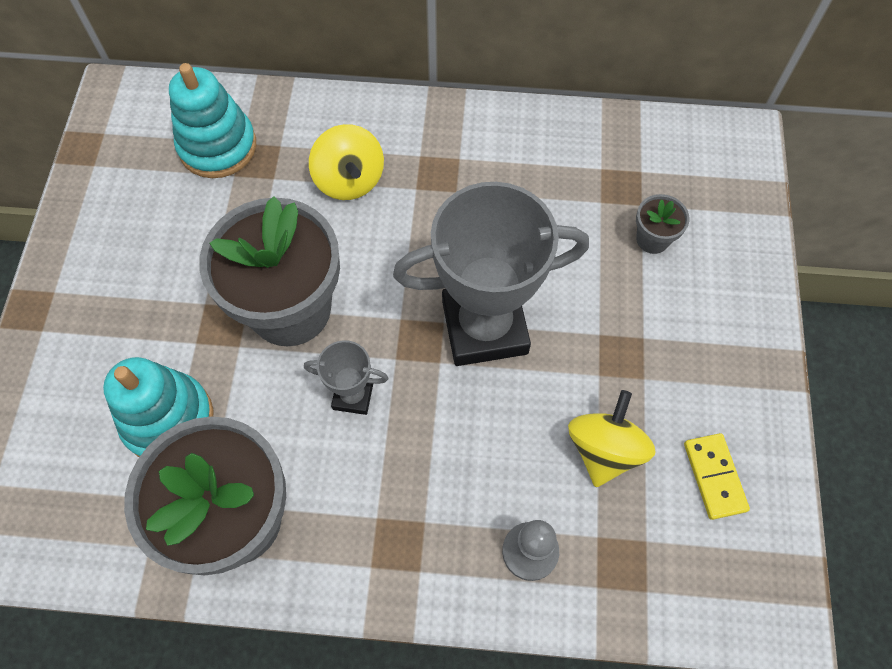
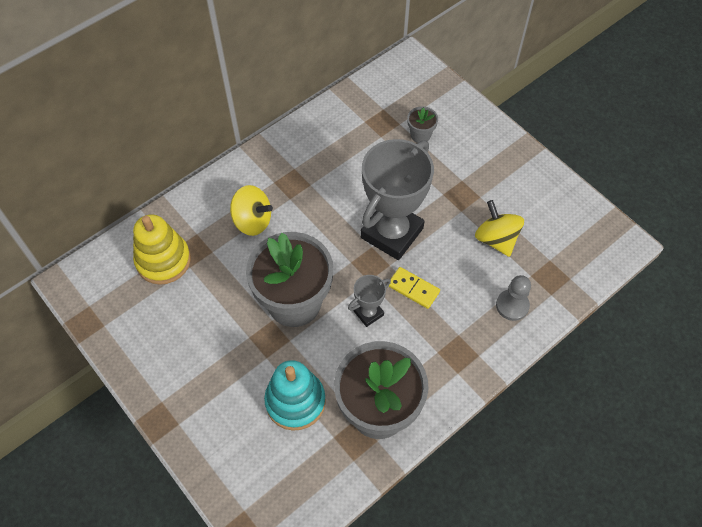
camera: 45 degrees left, 5 degrees down
turquoise stacking toy [169,63,256,178] -> yellow stacking toy [133,214,191,285]
yellow domino [684,433,750,520] -> yellow domino moved to [388,267,440,309]

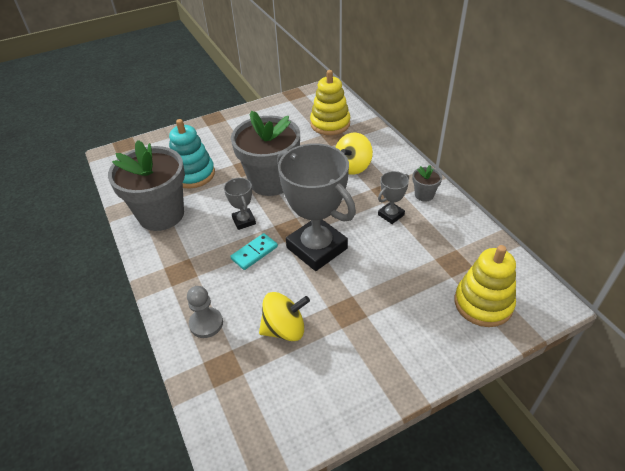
camera: 105 degrees right, 15 degrees down
yellow domino [388,267,440,309] -> turquoise domino [230,233,278,270]
grey flower pot [407,106,438,143] -> grey flower pot moved to [412,165,442,202]
none -> grey trophy [378,171,409,224]
none -> yellow stacking toy [455,245,516,327]

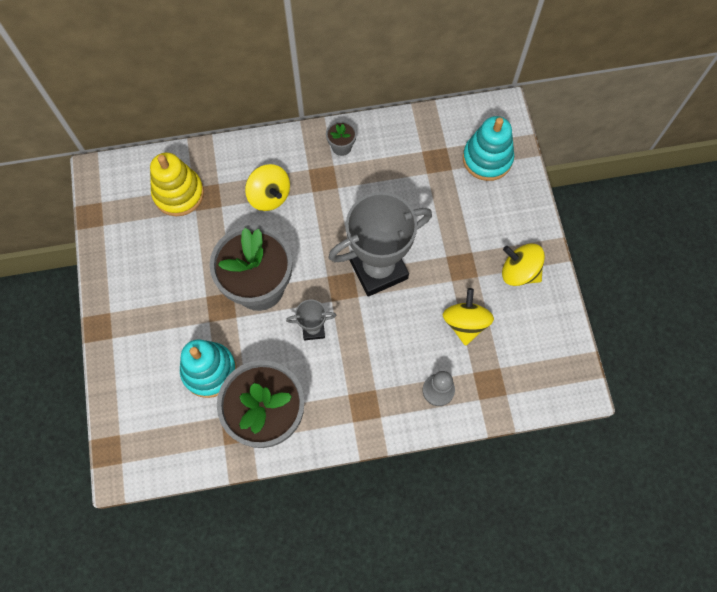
camera: 75 degrees left, 25 degrees up
turquoise domino [230,233,278,270] -> none
grey trophy [378,171,409,224] -> none
yellow stacking toy [455,245,516,327] -> turquoise stacking toy [463,116,514,181]
none -> yellow spinning top [502,243,545,286]

